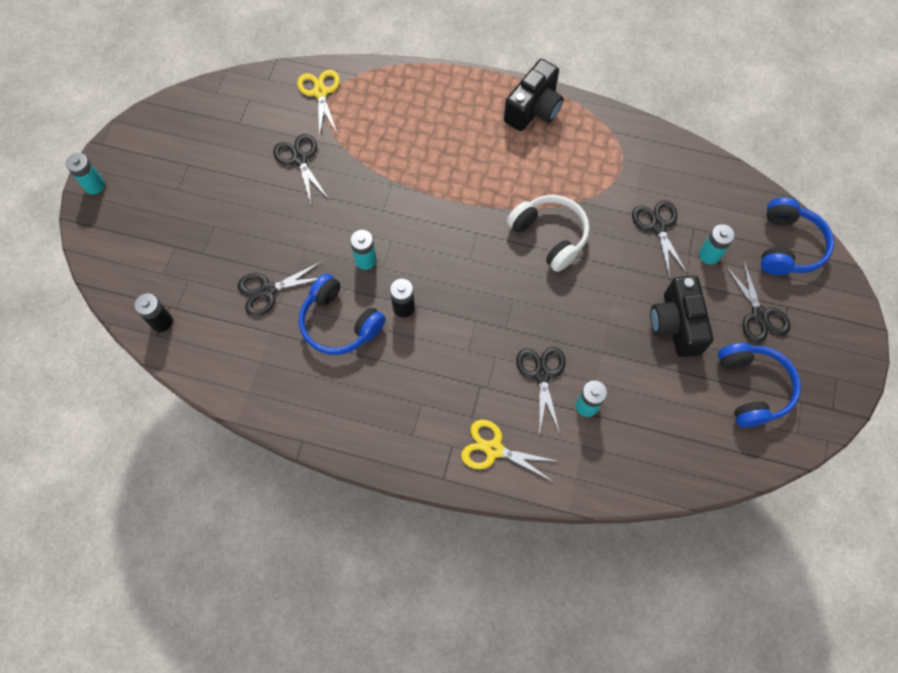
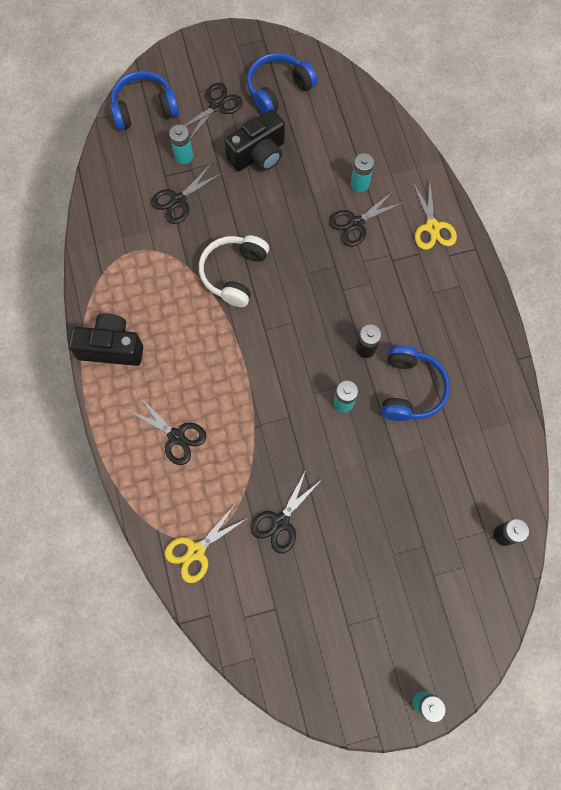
camera: 120 degrees left, 5 degrees up
black scissors [237,261,322,316] -> black scissors moved to [128,396,207,465]

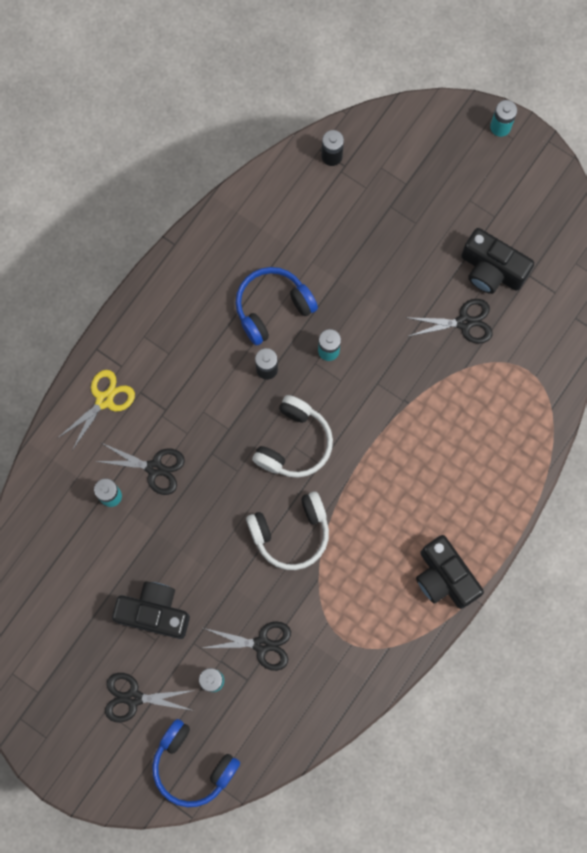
camera: 130 degrees left, 5 degrees up
black scissors [128,396,207,465] -> none
yellow scissors [165,506,248,583] -> none
blue headphones [247,53,317,114] -> none
none -> white headphones [252,395,333,478]
none -> black camera [461,228,534,294]

